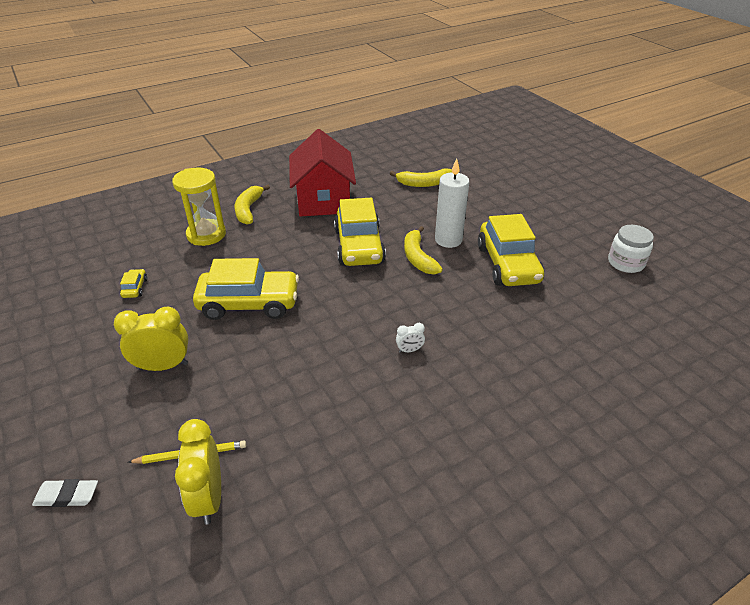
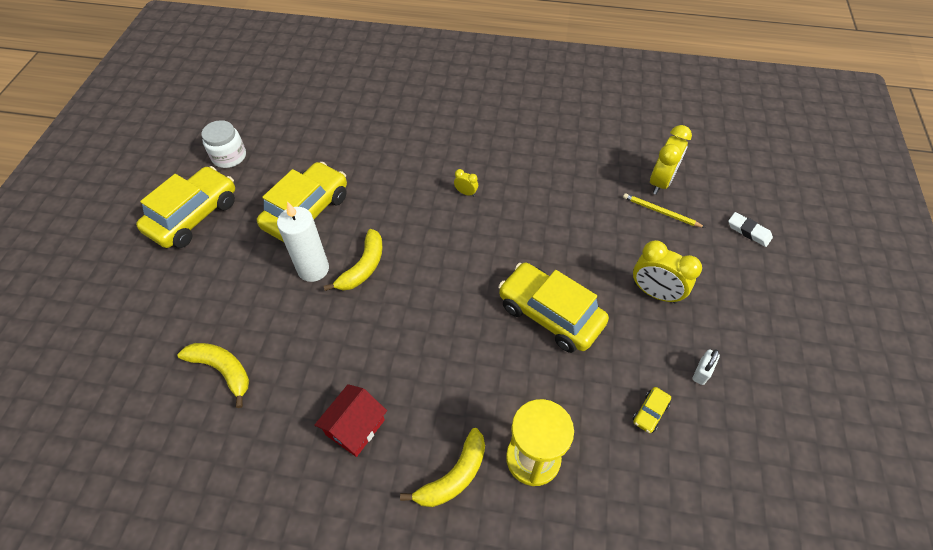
camera: 140 degrees left, 15 degrees up
red house [289,129,356,217] -> red house [314,384,387,457], size x0.55
yellow car [334,198,386,266] -> yellow car moved to [136,166,235,248]
white clock [396,323,425,353] -> yellow clock [454,169,478,196]
none -> white padlock [693,349,720,385]

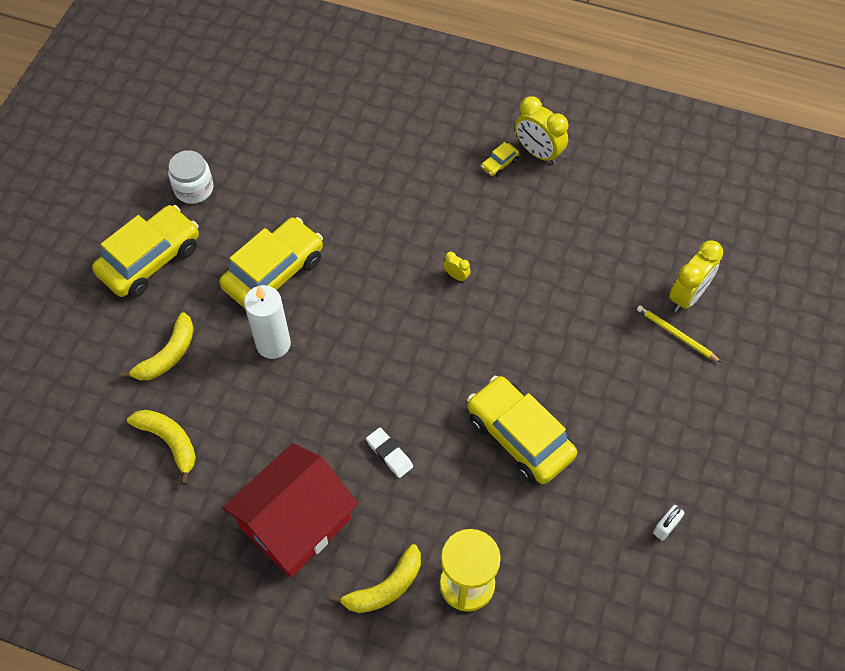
camera: 10 degrees right, 5 degrees up
red house [314,384,387,457] -> red house [222,443,358,578], size x1.83
yellow banana [324,229,383,291] -> yellow banana moved to [119,312,194,380]
yellow clock [633,240,702,304] -> yellow clock moved to [515,96,569,164]
yellow car [633,387,671,433] -> yellow car moved to [481,142,520,177]
white eraser [728,212,773,247] -> white eraser moved to [366,428,413,478]

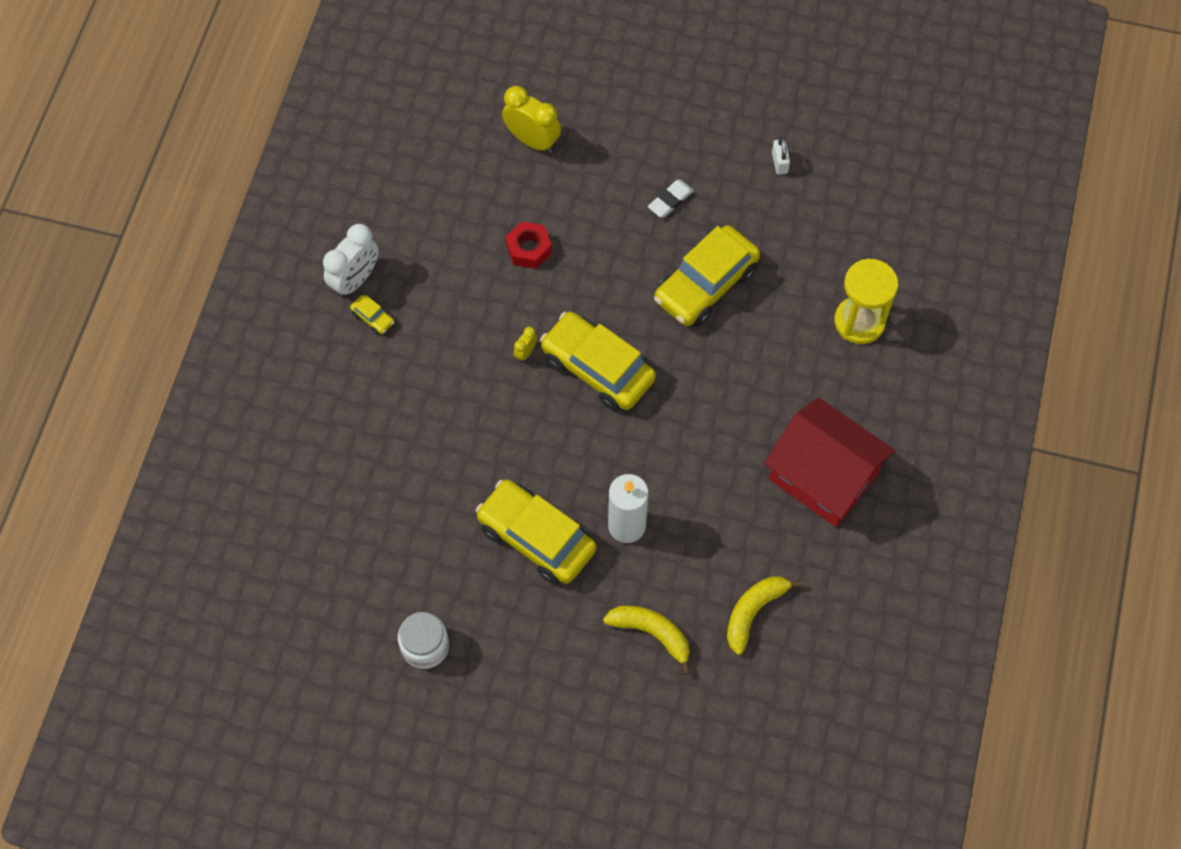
camera: 95 degrees left, 5 degrees up
yellow car [92,205,199,298] -> yellow car moved to [540,312,656,411]
yellow banana [329,544,421,613] -> none
white eraser [366,428,413,478] -> white eraser moved to [648,180,694,218]
yellow clock [515,96,569,164] -> white clock [323,224,379,298]
yellow pencil [637,305,722,363] -> none
white padlock [653,505,684,541] -> white padlock turned 45 degrees clockwise [772,137,790,175]
none -> red nut [506,221,552,269]

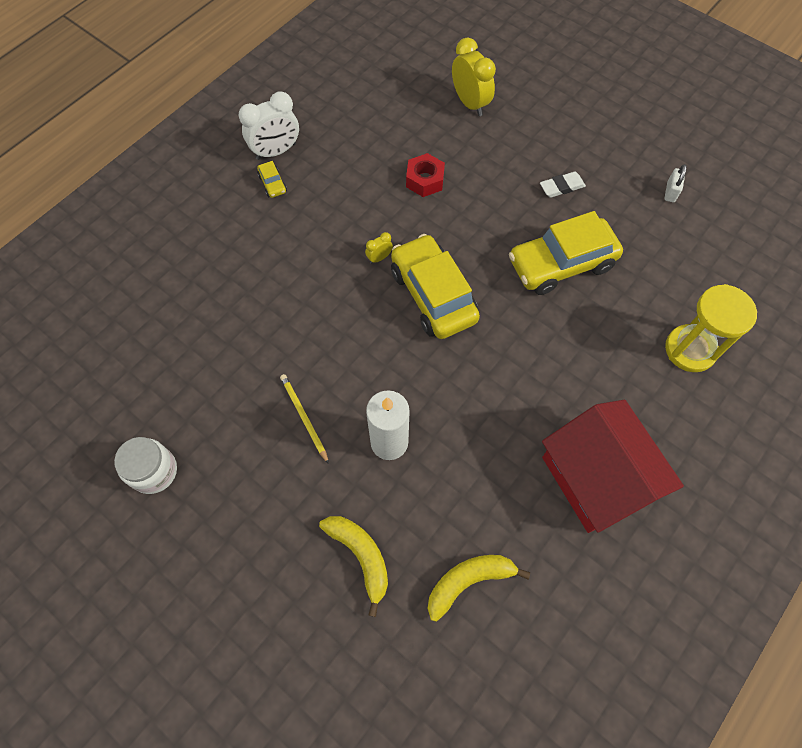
camera: 25 degrees right, 0 degrees up
yellow car [475,480,596,585] -> yellow pencil [280,374,329,464]

